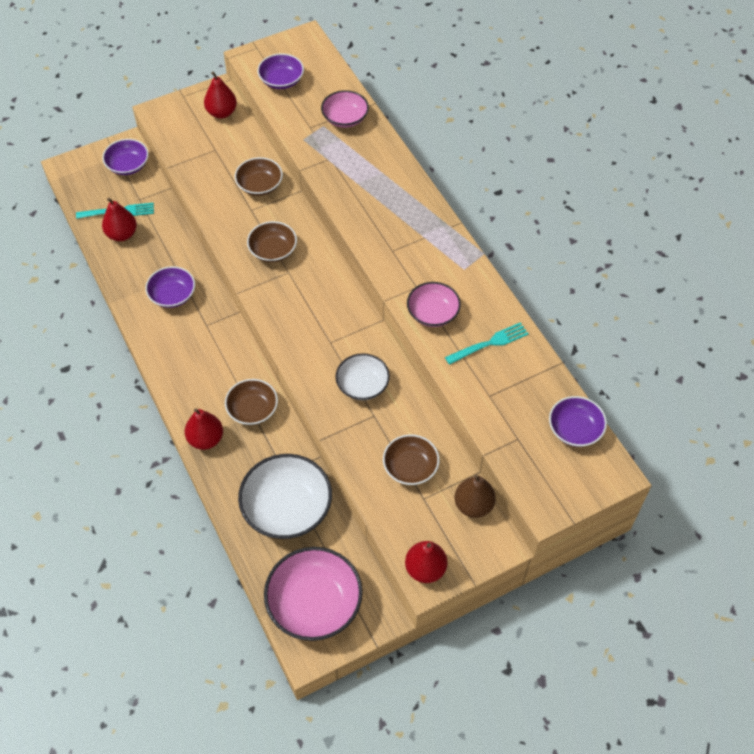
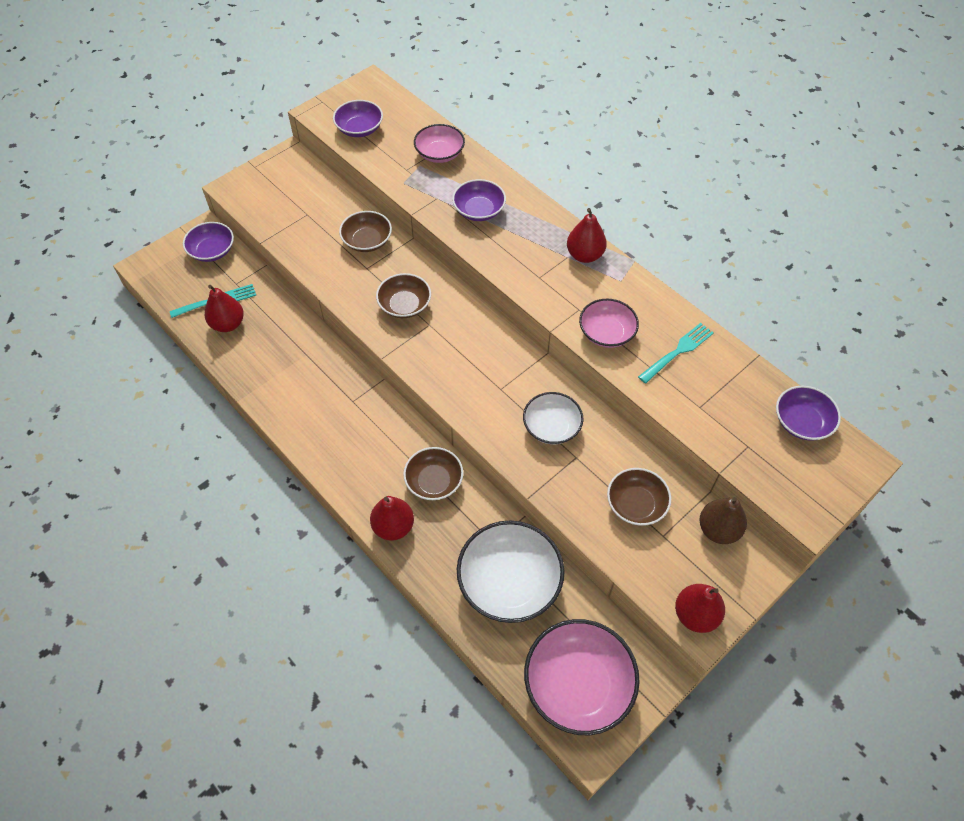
camera: 15 degrees left, 0 degrees up
purple bowl [145,266,195,308] -> purple bowl moved to [452,179,506,221]
red pear [204,71,237,119] -> red pear moved to [567,208,607,263]

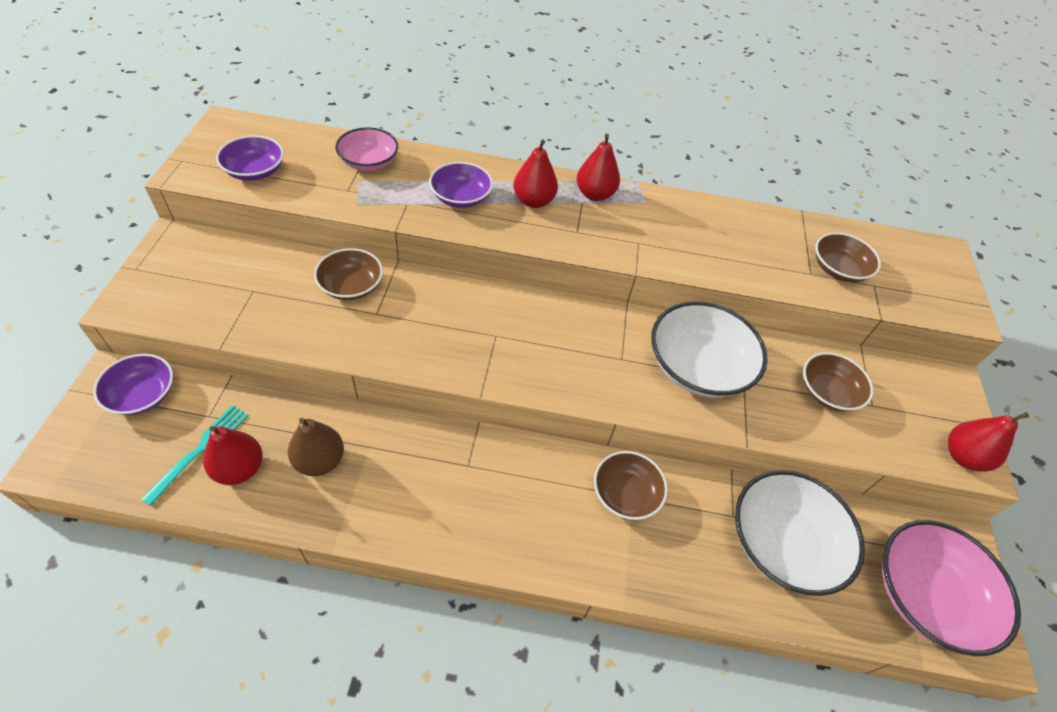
camera: 45 degrees left, 5 degrees down
red pear [370,496,414,541] -> red pear moved to [513,139,558,208]
brown bowl [376,273,431,318] -> brown bowl moved to [815,233,881,282]
white bowl [523,392,583,444] -> white bowl [651,301,768,397], size x1.66
pink bowl [579,299,639,348] -> none
turquoise fork [638,323,713,384] -> none
brown pear [699,497,747,544] -> brown pear moved to [288,418,344,476]
purple bowl [776,386,841,441] -> none

